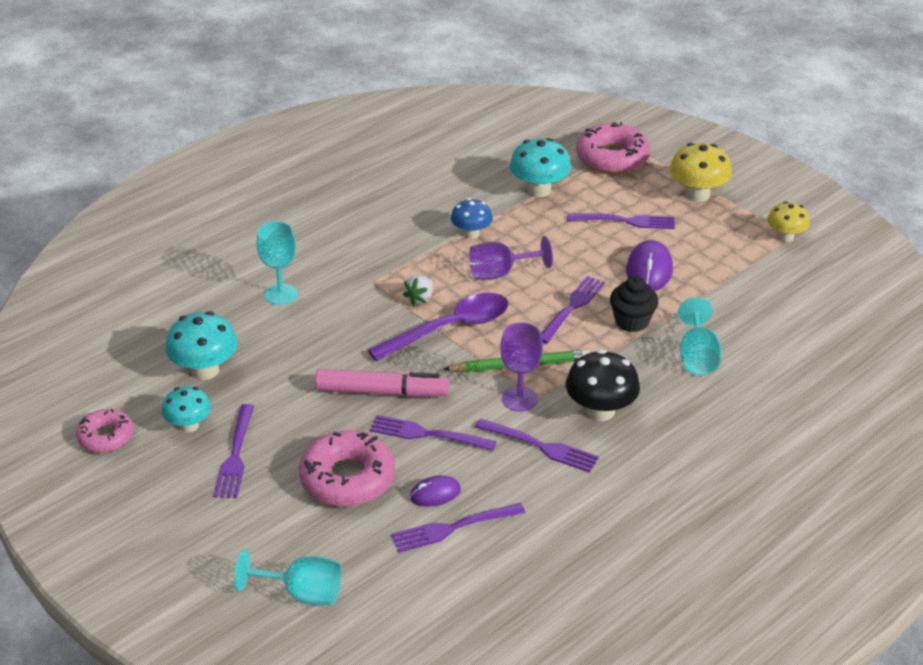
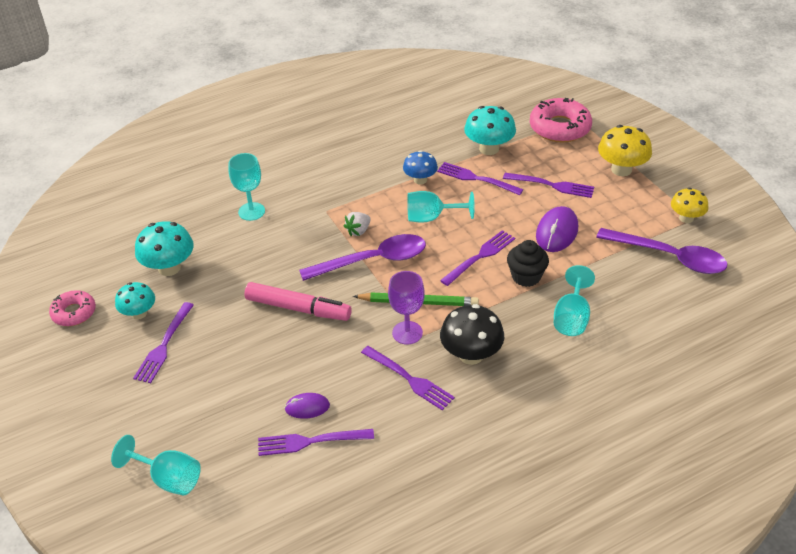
camera: 15 degrees right, 5 degrees up
pink donut [299,430,395,506] -> none
purple fork [370,415,497,451] -> purple fork moved to [437,162,524,195]
purple goblet [469,236,553,280] -> turquoise goblet [407,191,475,222]
none -> purple spoon [596,228,727,274]

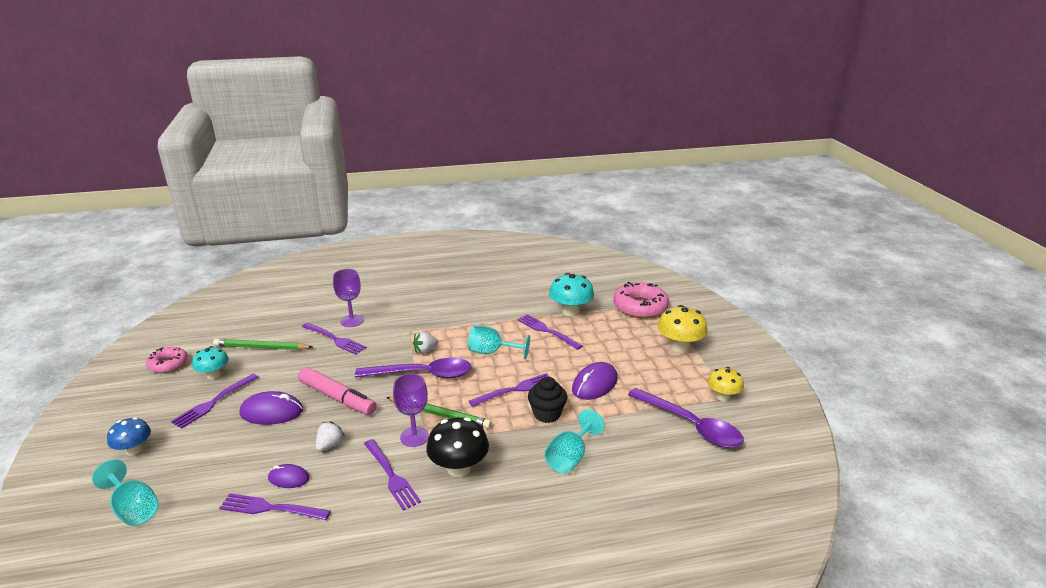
camera: 15 degrees right, 15 degrees down
turquoise mushroom [135,221,194,276] -> green pencil [213,339,313,350]
turquoise goblet [229,153,265,221] -> purple goblet [333,269,364,327]
blue mushroom [403,150,438,184] -> blue mushroom moved to [107,417,151,456]
purple fork [503,173,594,198] -> purple fork moved to [302,323,367,355]
none -> purple mouse [239,391,303,425]
none -> white strawberry [316,421,345,451]

